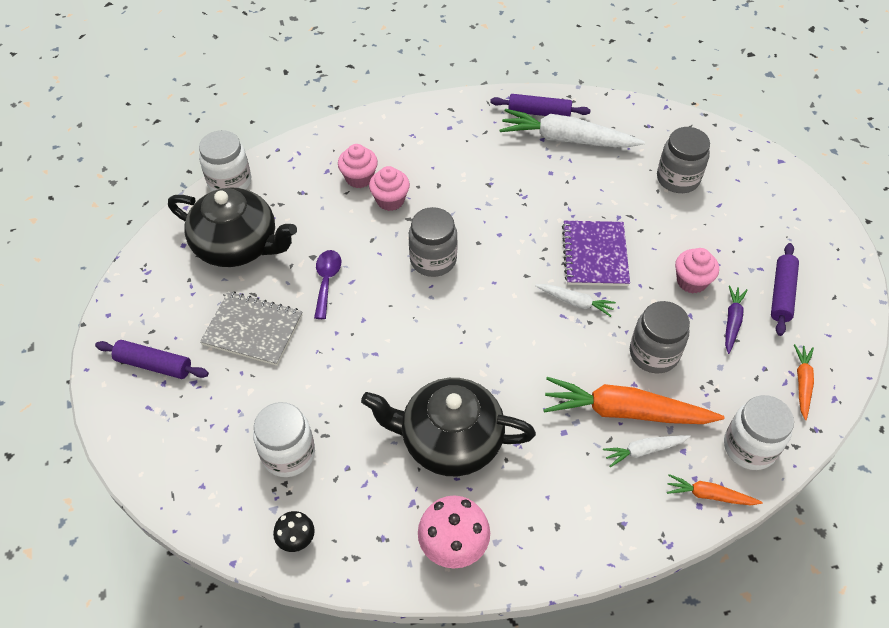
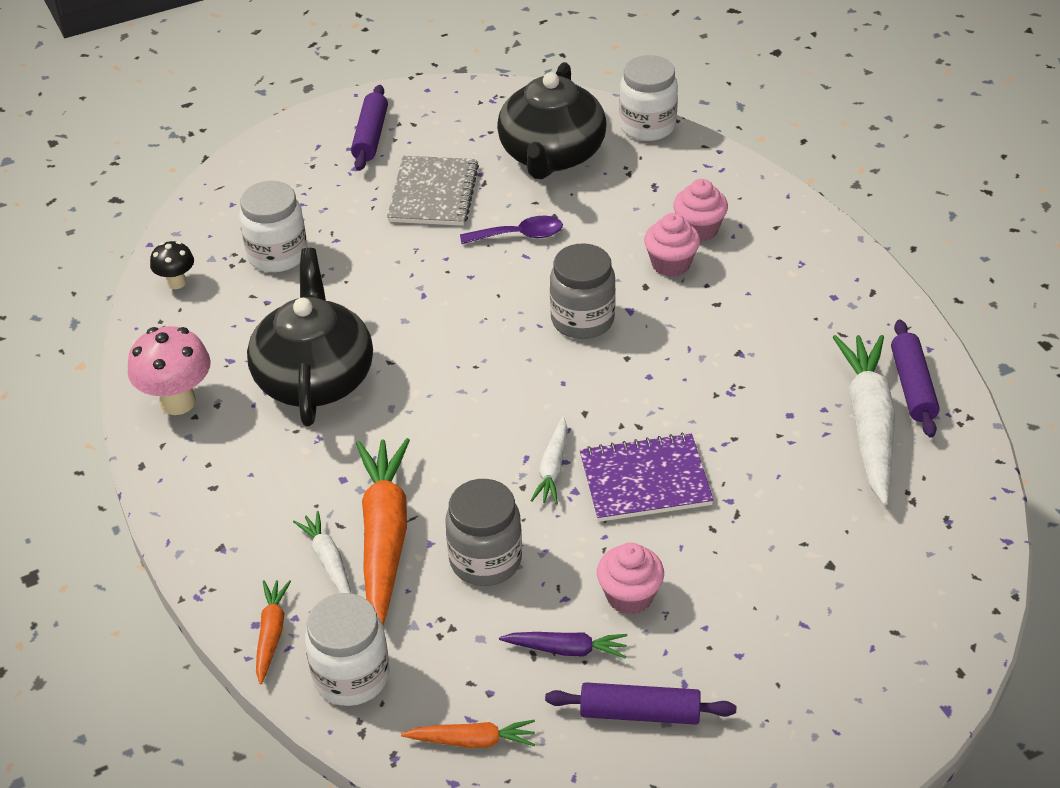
camera: 80 degrees right, 10 degrees down
grey jar [657,127,710,193] -> none

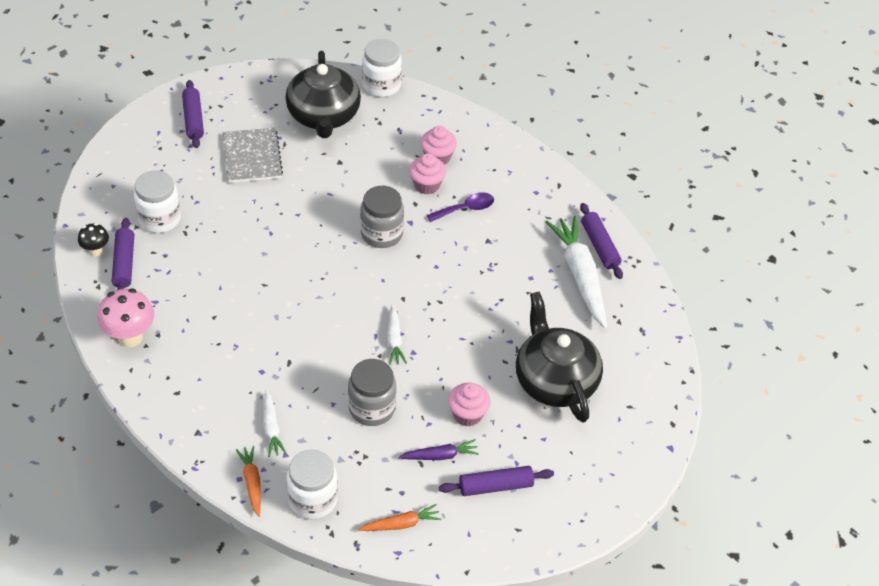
camera: 20 degrees left, 5 degrees up
black teapot [247,248,373,426] -> black teapot moved to [516,291,603,422]
white carrot [293,511,351,593] -> white carrot turned 150 degrees counterclockwise [263,390,287,457]
orange carrot [356,438,410,625] -> none
purple spoon [460,216,563,244] -> purple spoon moved to [427,192,494,222]
purple notebook [580,433,714,522] -> none
none -> purple rolling pin [112,218,134,290]

